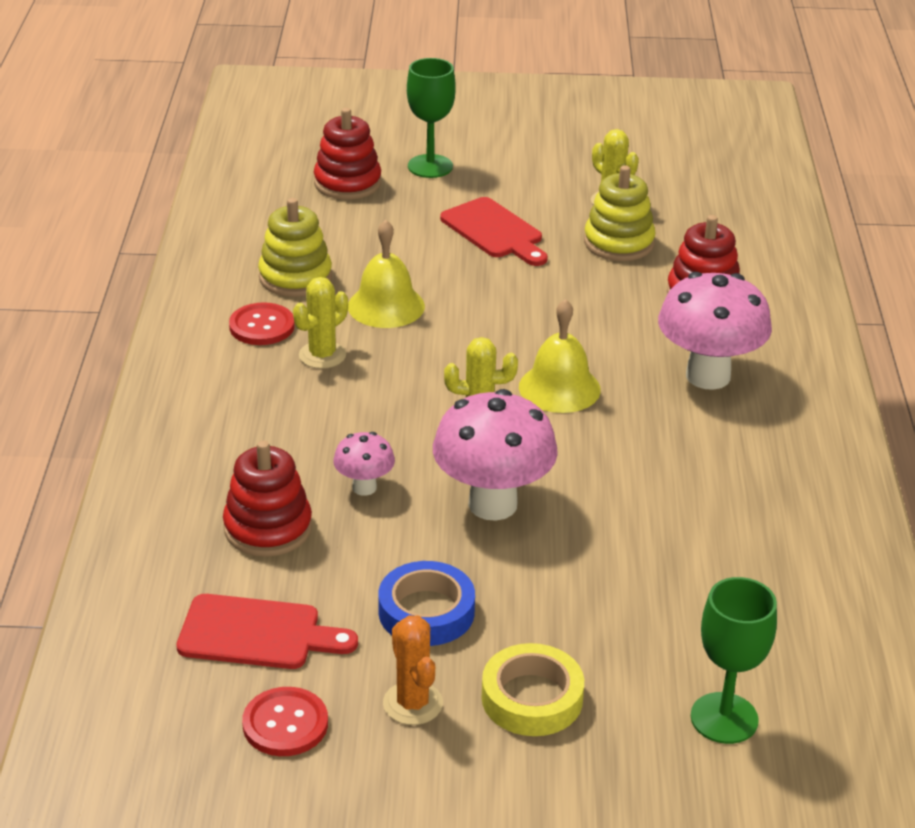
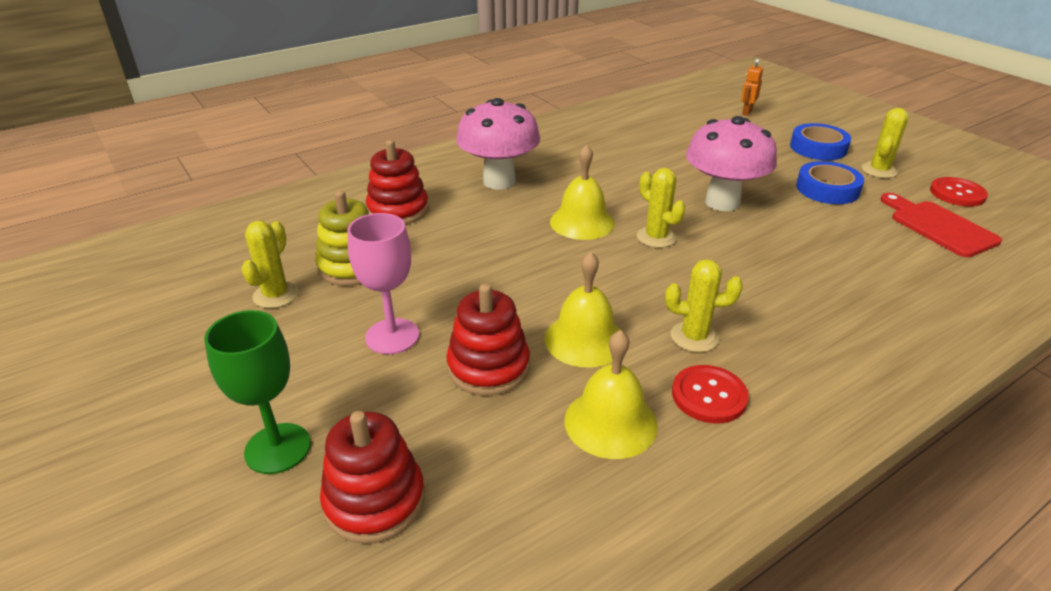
camera: 125 degrees left, 0 degrees up
red stacking toy [223,441,312,557] -> red stacking toy moved to [446,284,530,396]
yellow stacking toy [258,198,332,297] -> yellow bell [564,330,658,459]
pink mushroom [333,432,395,496] -> none
orange cactus [383,615,443,725] -> yellow cactus [862,108,909,178]
red cutting board [440,197,548,266] -> pink goblet [348,213,419,354]
yellow tape [482,643,584,736] -> blue tape [790,123,851,160]
green goblet [691,577,777,744] -> orange robot [741,59,763,116]

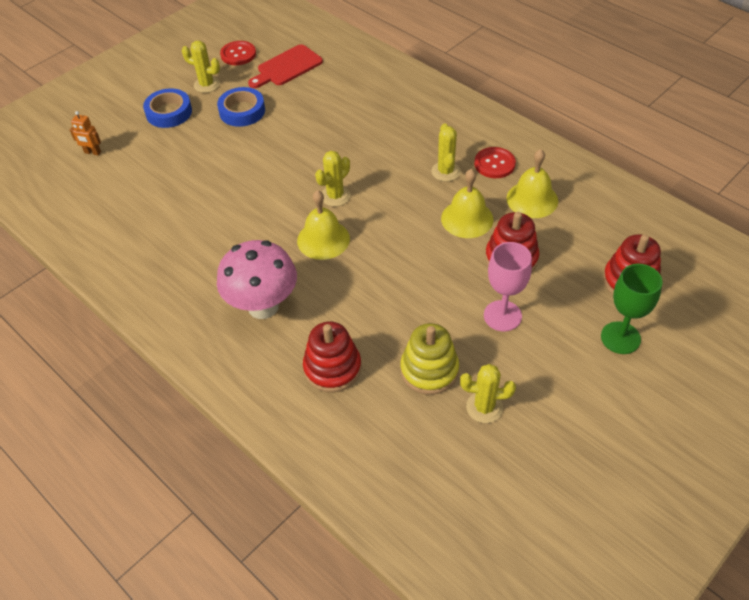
camera: 100 degrees left, 15 degrees up
pink mushroom [686,116,777,211] -> none

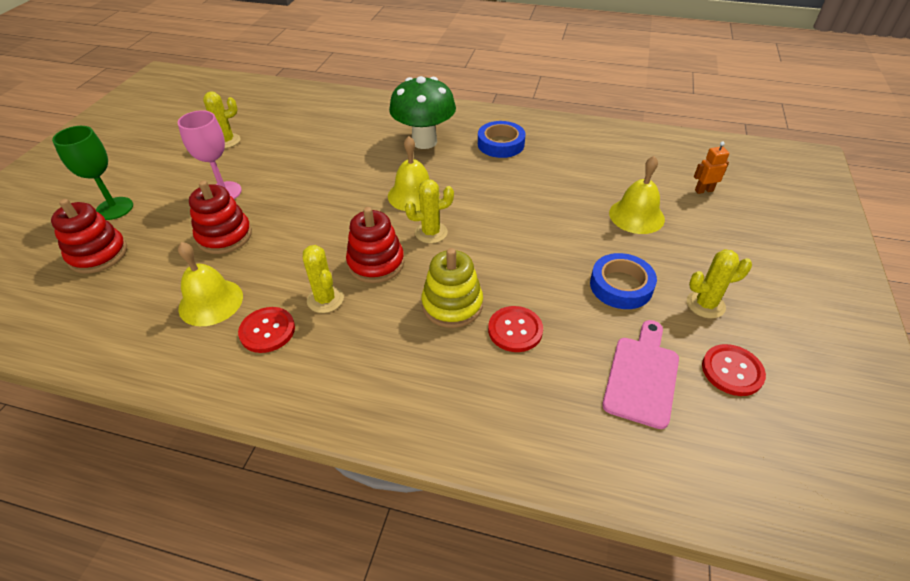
camera: 150 degrees right, 5 degrees down
blue tape [143,88,192,128] -> blue tape moved to [478,121,526,158]
pink mushroom [217,240,297,319] -> green mushroom [389,76,456,149]
red cutting board [248,44,323,88] -> pink cutting board [602,320,679,429]
red stacking toy [303,321,362,393] -> red stacking toy moved to [346,207,404,283]
yellow cactus [315,151,350,207] -> yellow cactus turned 60 degrees clockwise [405,179,454,244]
yellow stacking toy [400,323,459,395] -> yellow stacking toy moved to [421,248,483,328]
yellow bell [441,169,493,238] -> yellow bell moved to [609,156,665,234]
none -> red button [488,306,543,352]

